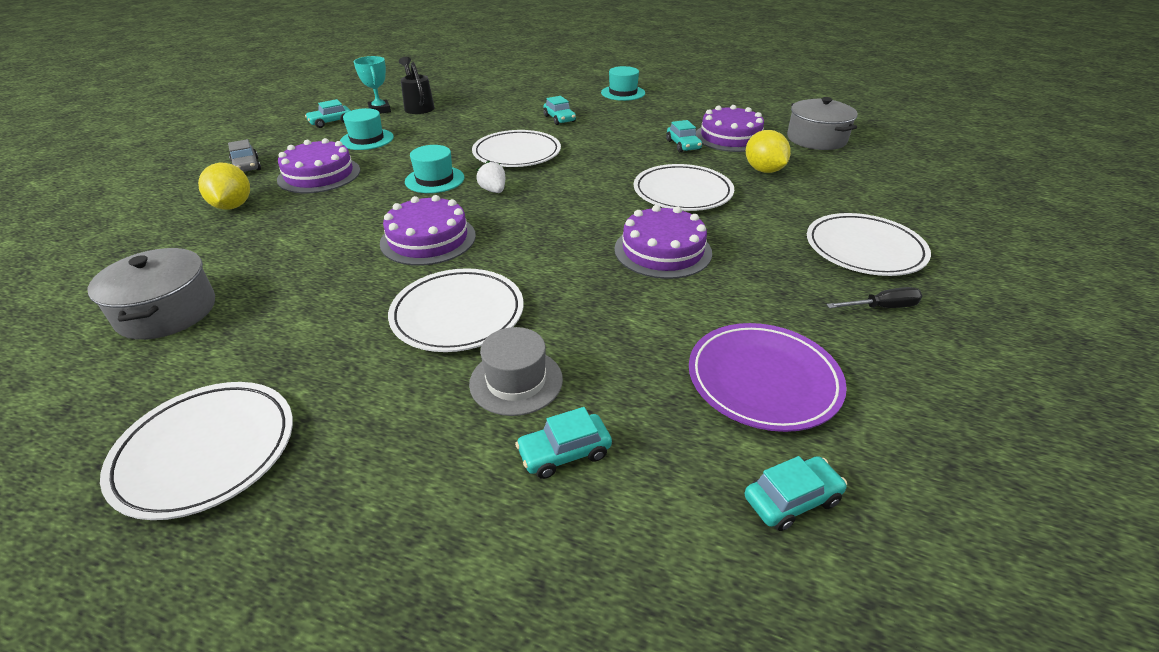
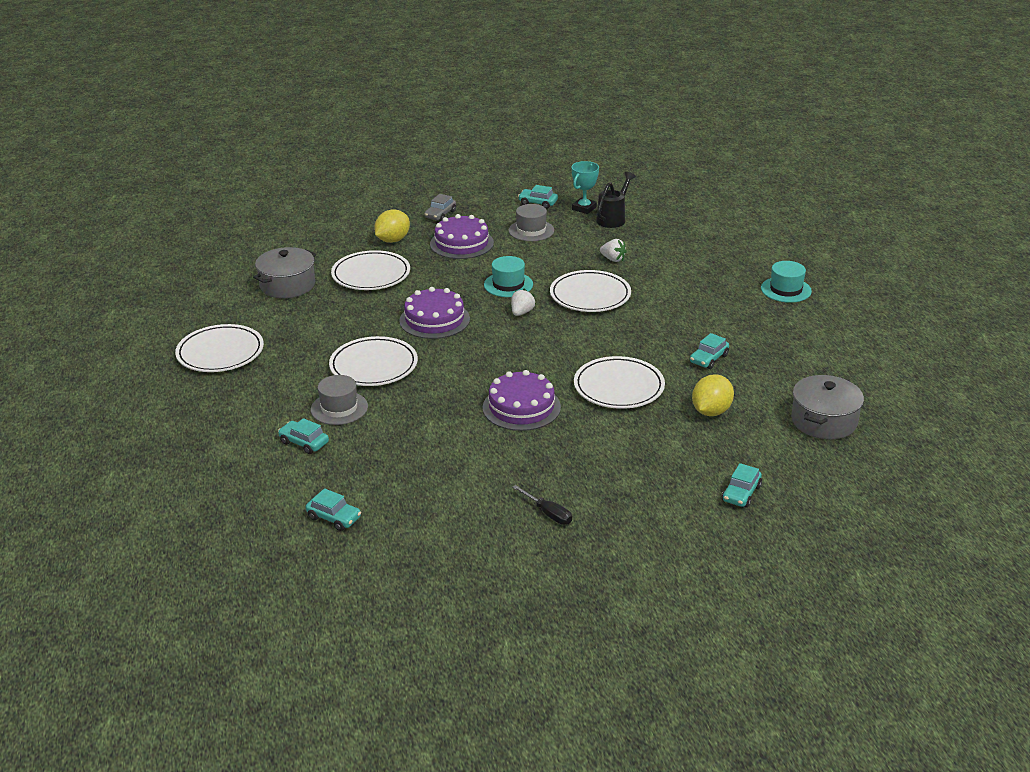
camera: 55 degrees right, 5 degrees down
turquoise hat [340,108,394,150] -> grey hat [508,204,554,241]
turquoise car [543,96,576,125] -> turquoise car moved to [722,463,762,508]
purple plate [689,323,847,432] -> none
purple cake [696,105,764,152] -> none
white plate [807,213,931,276] -> white plate moved to [331,250,410,290]
none -> white strawberry [600,239,627,262]

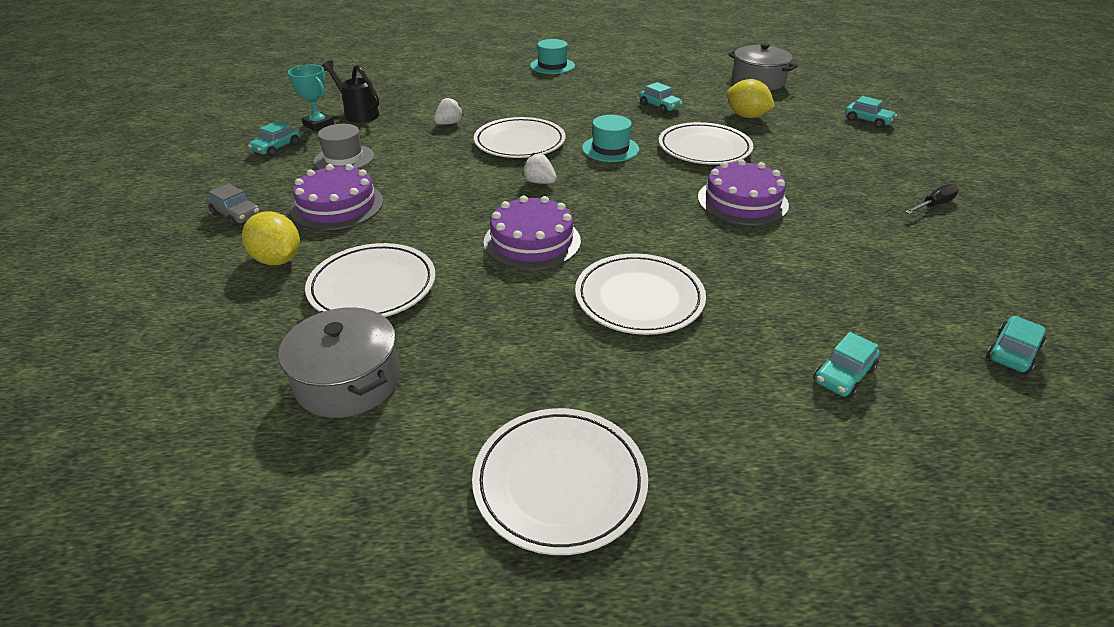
camera: 80 degrees left, 5 degrees up
grey hat [311,375,368,425] -> none
turquoise hat [484,256,533,297] -> turquoise hat moved to [582,115,640,162]

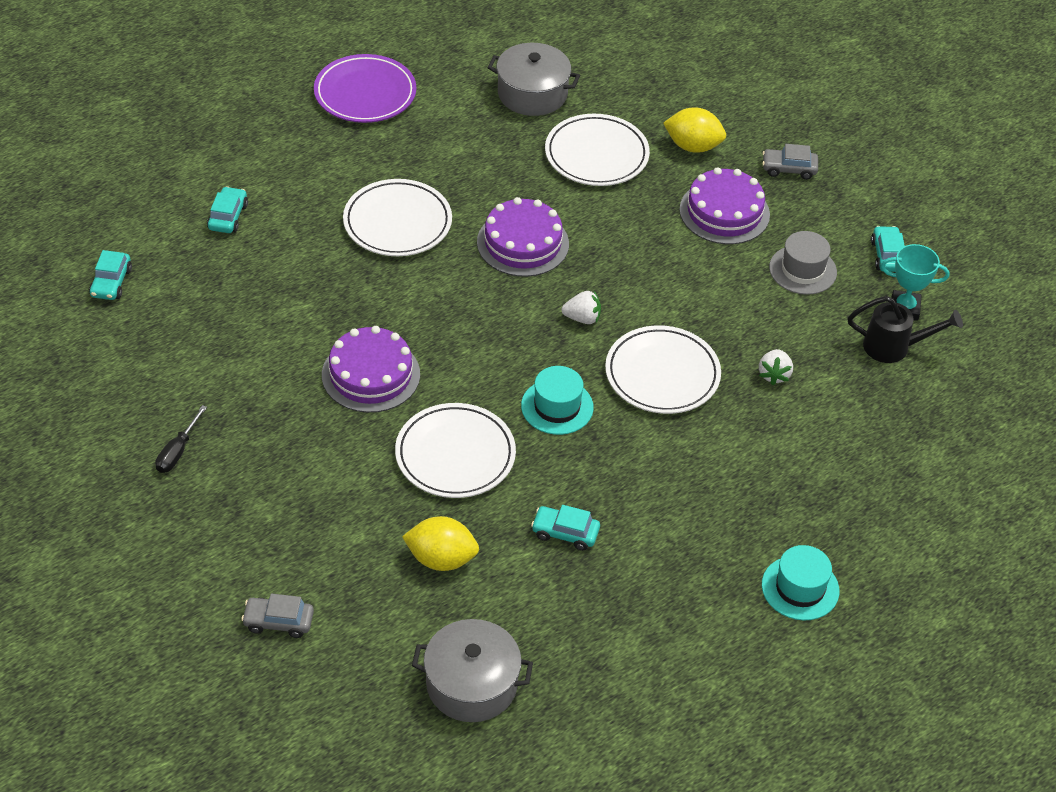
camera: 145 degrees right, 10 degrees up
white plate [472,408,648,555] -> purple plate [314,54,416,123]
turquoise car [845,96,897,128] -> grey car [241,594,314,638]

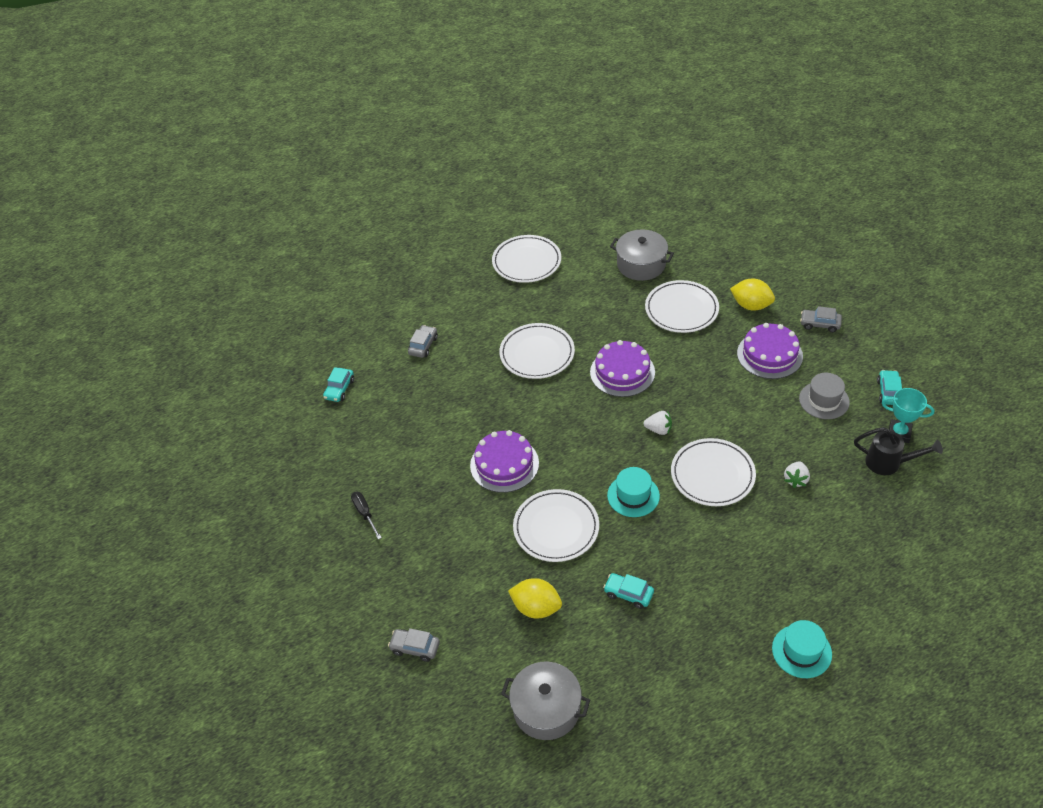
camera: 15 degrees right, 0 degrees up
black screwdriver [155,405,207,473] -> black screwdriver turned 120 degrees clockwise [351,492,382,539]
turquoise car [207,186,248,233] -> grey car [408,325,438,358]
purple plate [314,54,416,123] -> white plate [492,235,561,283]

